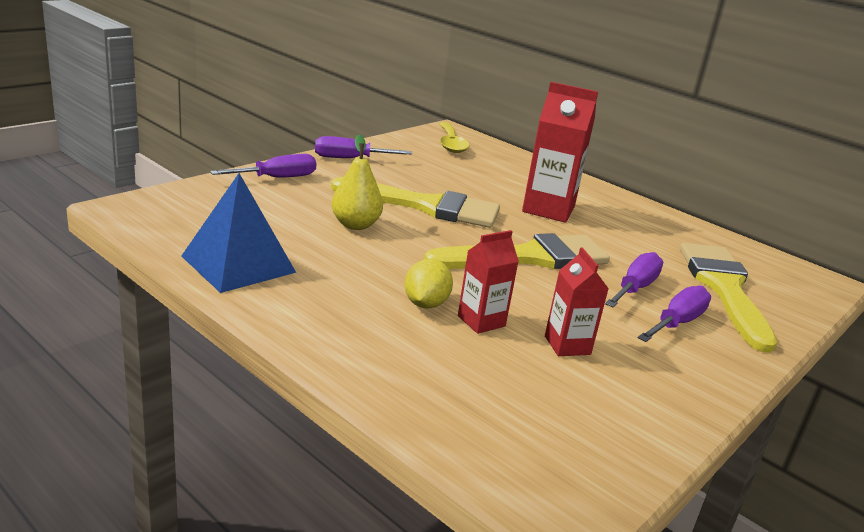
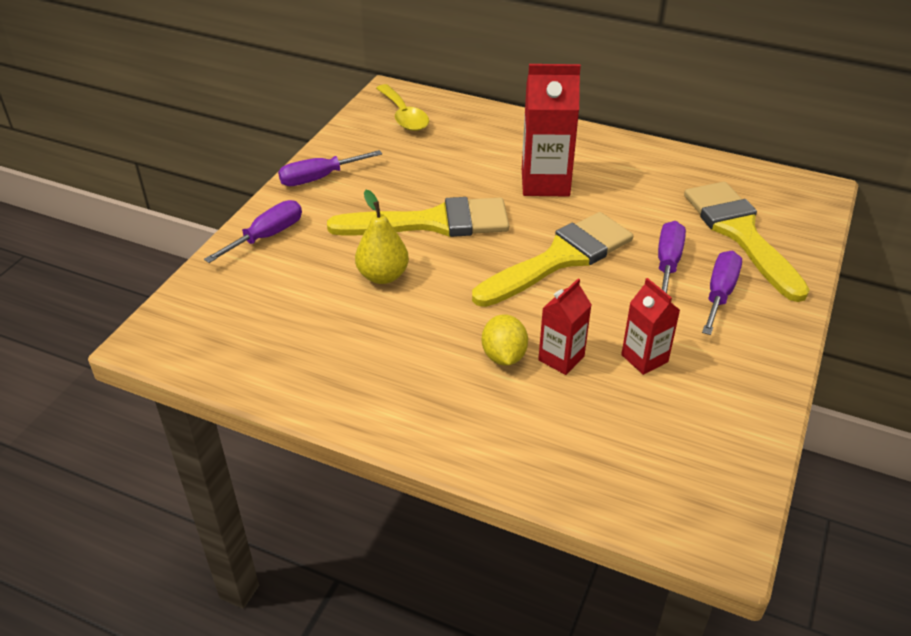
camera: 15 degrees left, 15 degrees up
blue pyramid [181,173,296,293] -> none

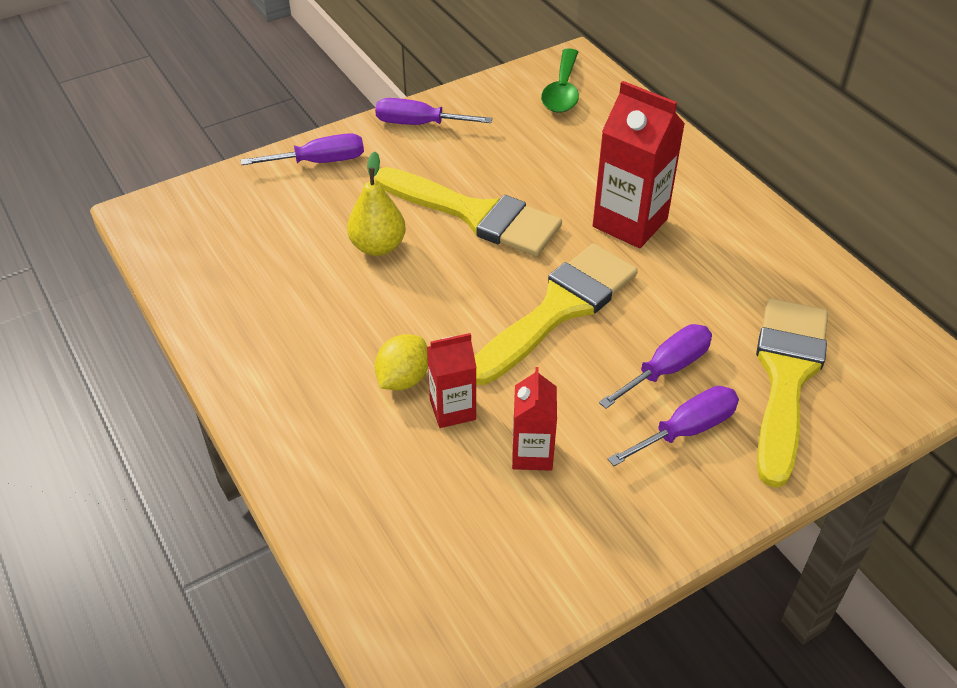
camera: 35 degrees right, 5 degrees up
yellow spoon [376,84,429,131] -> green spoon [541,48,579,113]
yellow brush [472,212,633,307] -> yellow brush turned 45 degrees counterclockwise [474,243,638,385]

